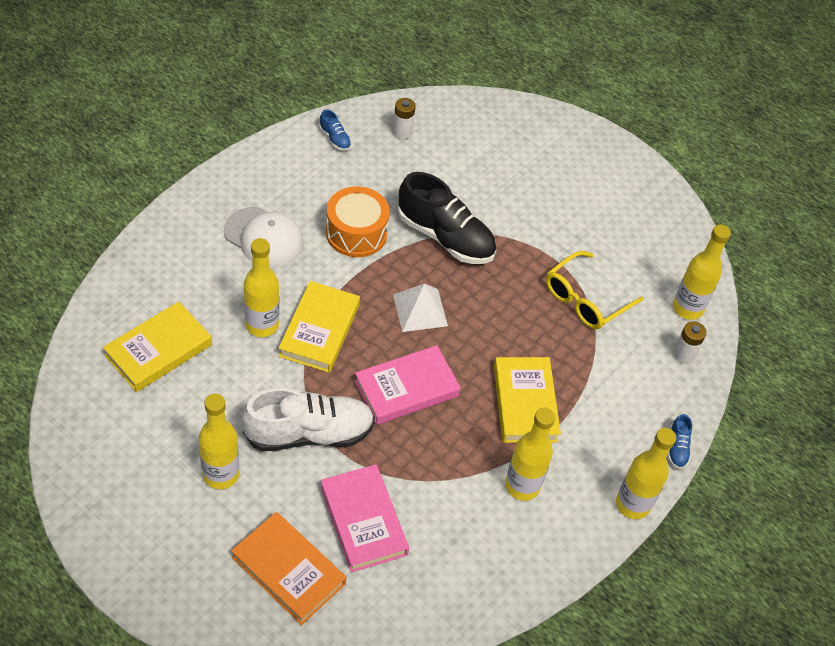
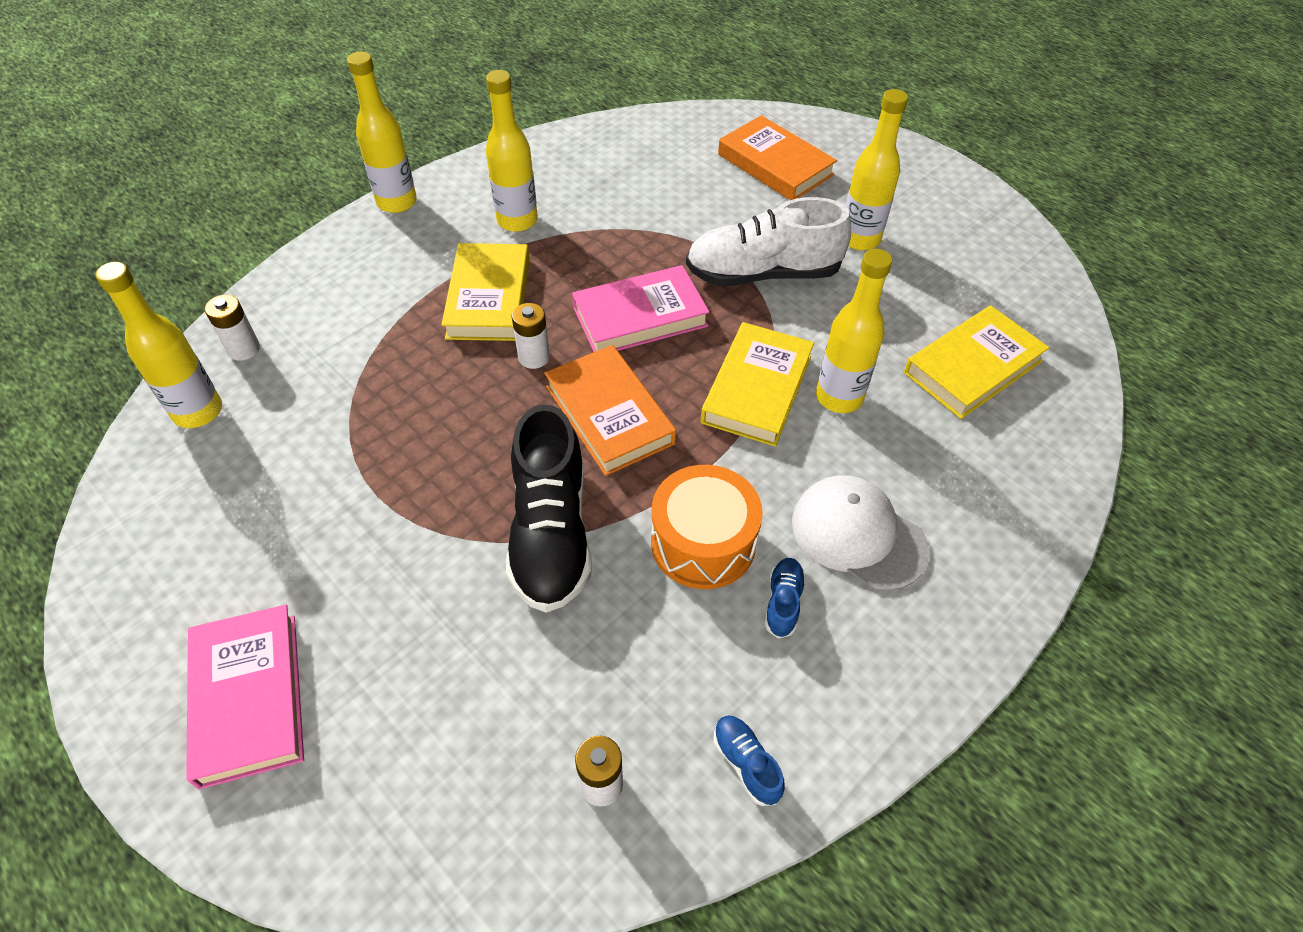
camera: 170 degrees left, 0 degrees up
pink book [320,464,409,573] -> pink book moved to [186,605,304,789]
white pyramid [393,284,448,332] -> orange book [544,345,676,476]
black shoe [398,172,496,264] -> black shoe turned 135 degrees counterclockwise [506,404,592,613]
yellow glasses [546,251,644,329] -> none
blue shoe [668,414,692,469] -> blue shoe moved to [765,558,806,639]
none -> white battery [512,303,550,369]

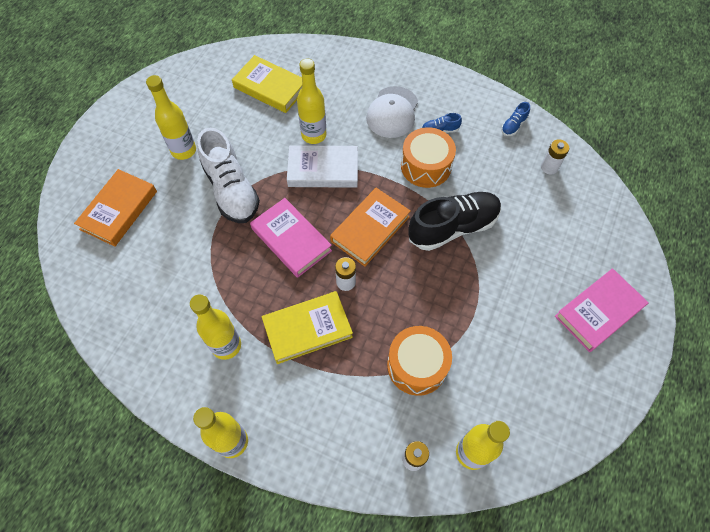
camera: 110 degrees left, 10 degrees up
yellow book [701,322,814,447] -> white book [287,145,358,188]
none -> orange drum [387,326,452,396]

